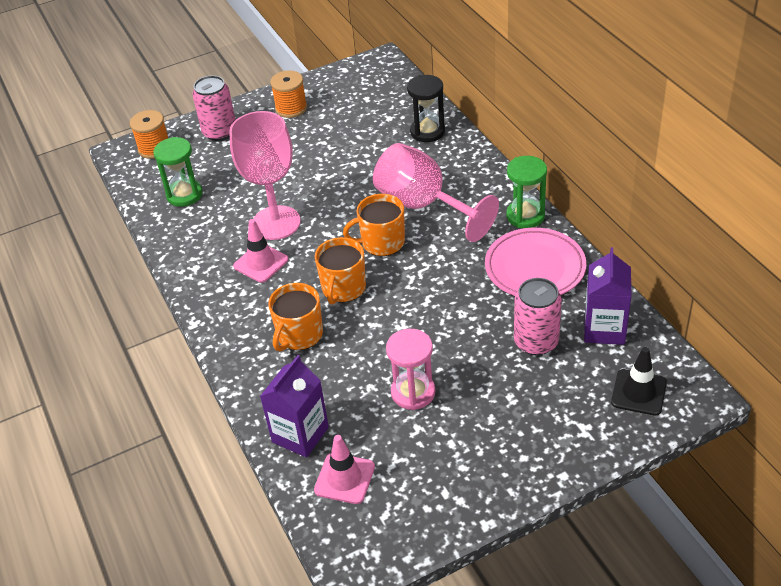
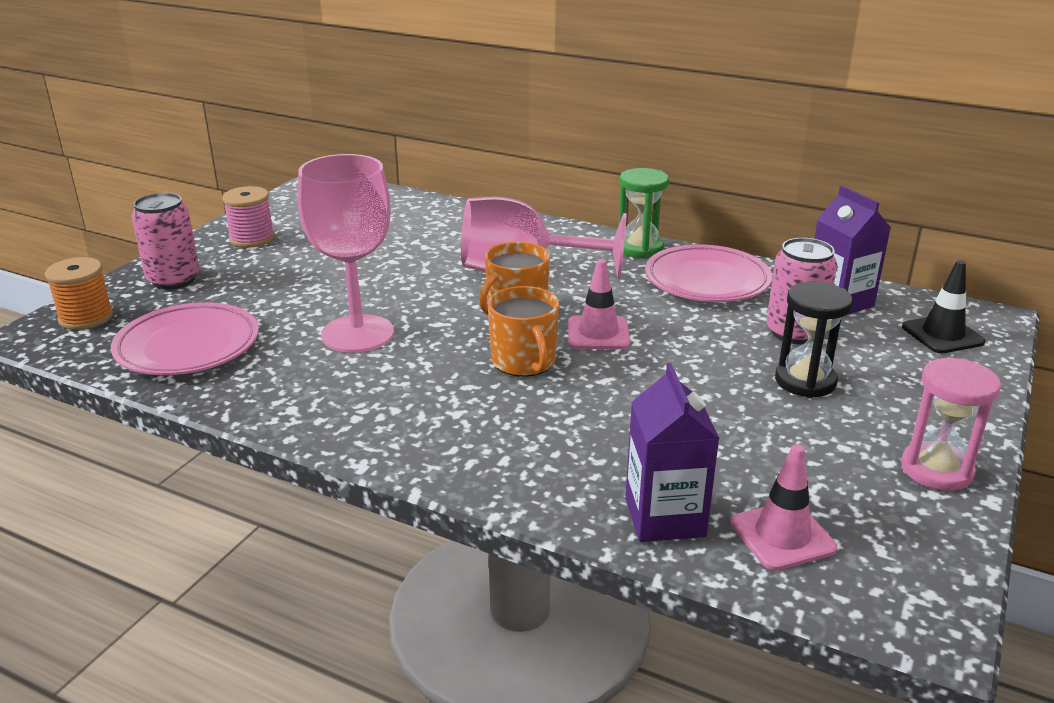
camera: 40 degrees left, 15 degrees down
green hourglass [153,137,203,207] -> pink plate [111,302,259,375]
pink traffic cone [233,219,288,283] -> pink traffic cone moved to [568,259,630,349]
orange mug [268,283,323,352] -> none
orange spool [270,70,307,118] -> pink spool [222,186,275,248]
pink hourglass [386,329,435,410] -> pink hourglass moved to [901,358,1001,491]
black hourglass [407,75,445,142] -> black hourglass moved to [775,282,853,398]

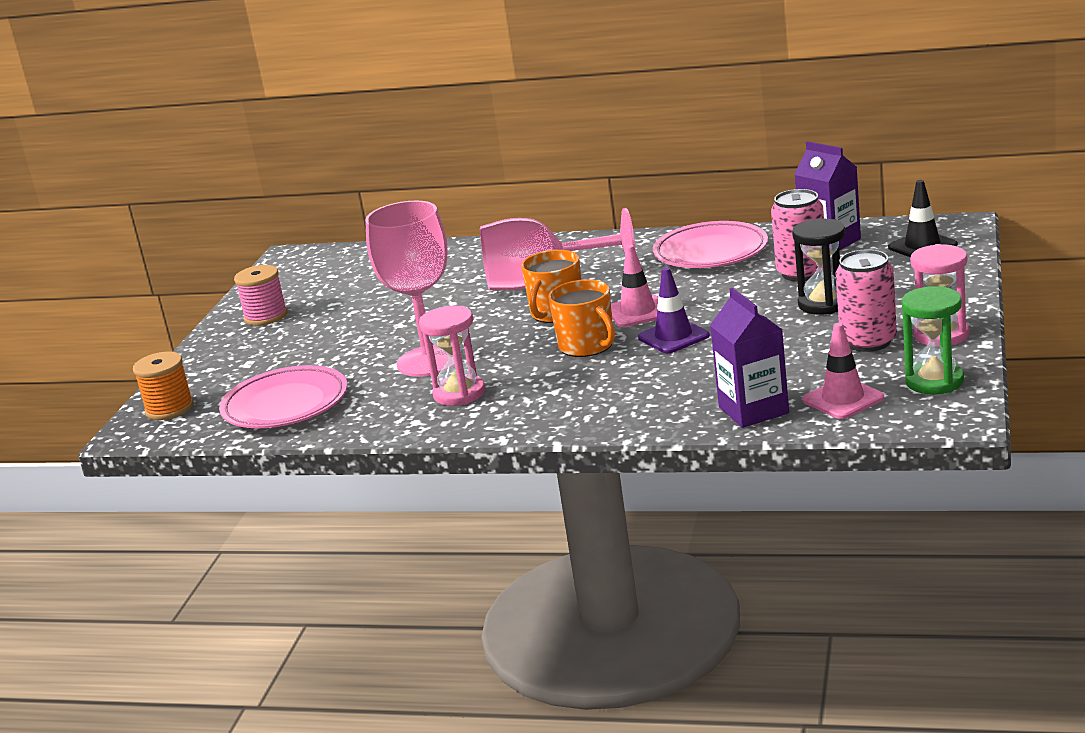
camera: 10 degrees left, 5 degrees down
pink can [132,193,200,289] -> pink can moved to [835,249,897,352]
green hourglass [618,168,669,259] -> green hourglass moved to [902,286,964,394]
none -> pink hourglass [419,306,485,406]
none -> purple traffic cone [638,267,710,353]

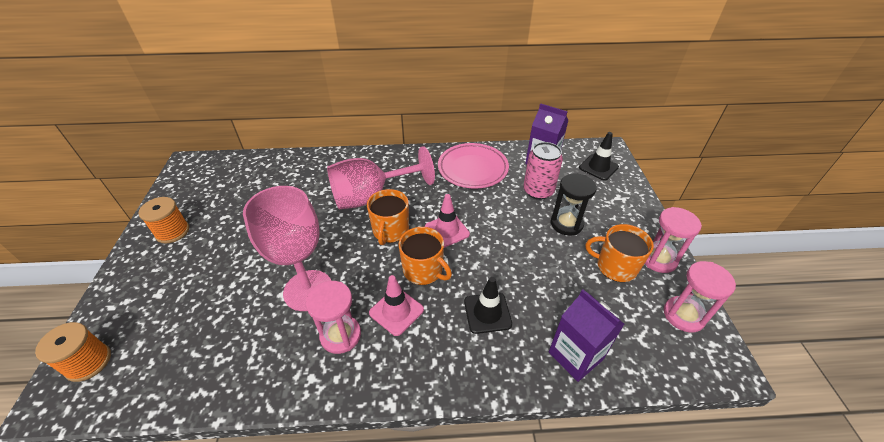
camera: 20 degrees left, 20 degrees up
pink plate [219,365,347,428] -> none
pink spool [234,265,287,326] -> orange spool [138,197,189,244]
purple traffic cone [638,267,710,353] -> none
pink traffic cone [802,323,884,419] -> pink traffic cone moved to [369,275,424,336]
pink can [835,249,897,352] -> orange mug [586,224,654,282]
green hourglass [902,286,964,394] -> pink hourglass [664,261,736,332]
none -> black traffic cone [464,277,512,334]

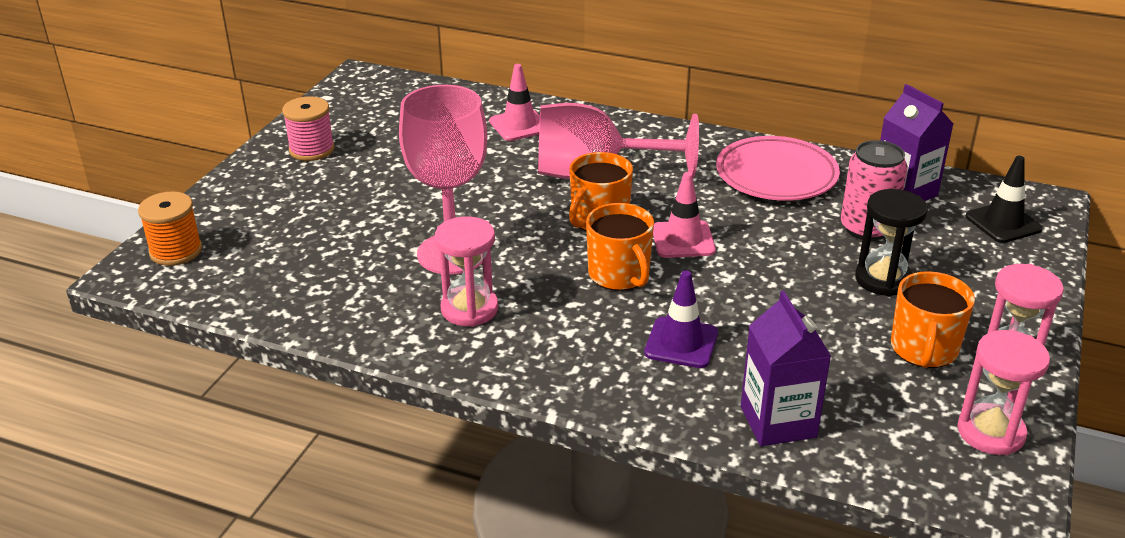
camera: 25 degrees right, 10 degrees down
orange spool [138,197,189,244] -> pink spool [282,96,335,161]
pink traffic cone [369,275,424,336] -> pink traffic cone moved to [489,64,540,141]
black traffic cone [464,277,512,334] -> purple traffic cone [644,270,718,368]
orange mug [586,224,654,282] -> orange mug turned 120 degrees counterclockwise [891,271,975,368]

